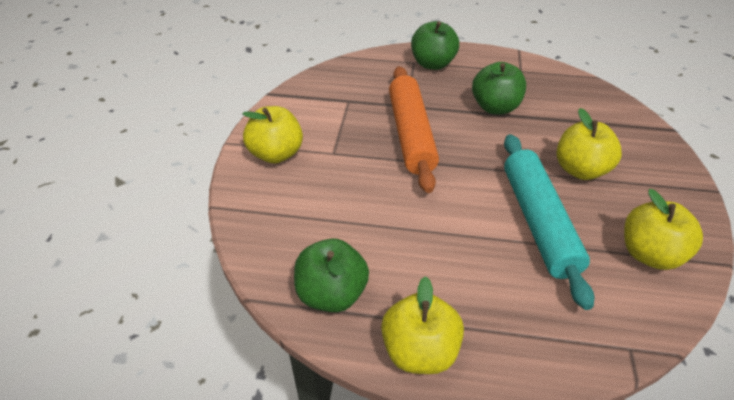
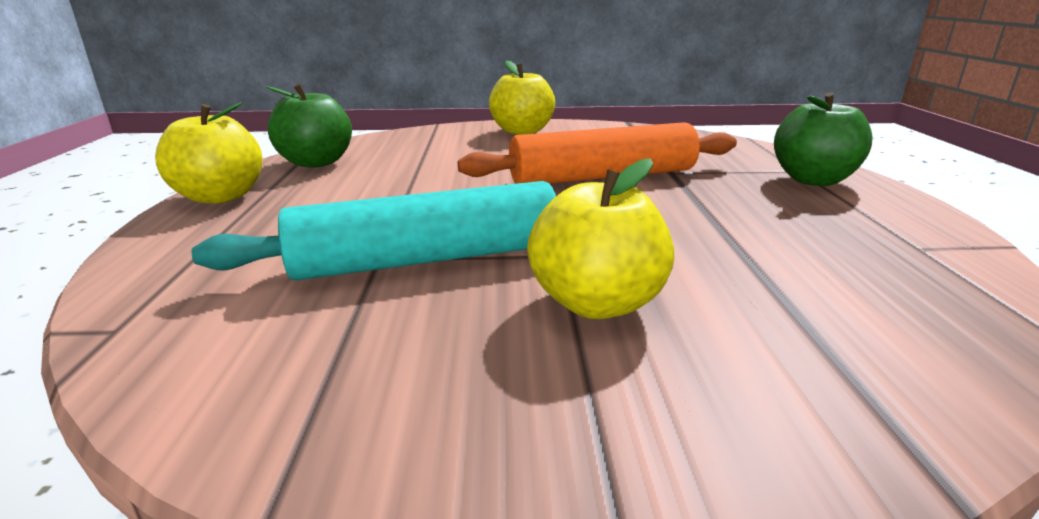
camera: 80 degrees right, 20 degrees down
green apple [472,62,526,114] -> none
yellow apple [624,189,703,270] -> none

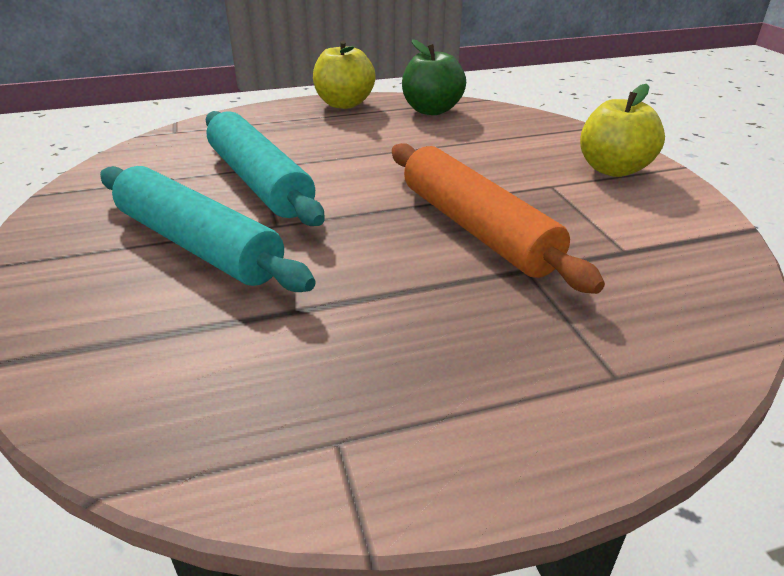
camera: 75 degrees right, 10 degrees up
yellow apple [527,158,675,319] -> turquoise rolling pin [100,166,316,292]
green apple [774,93,873,186] -> none

